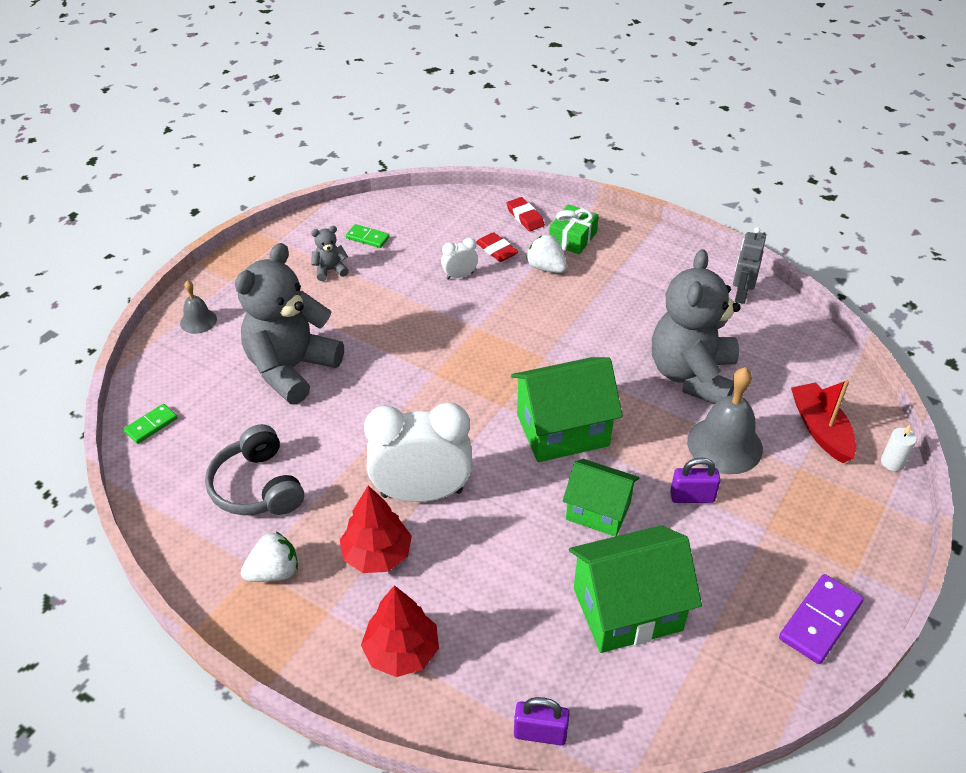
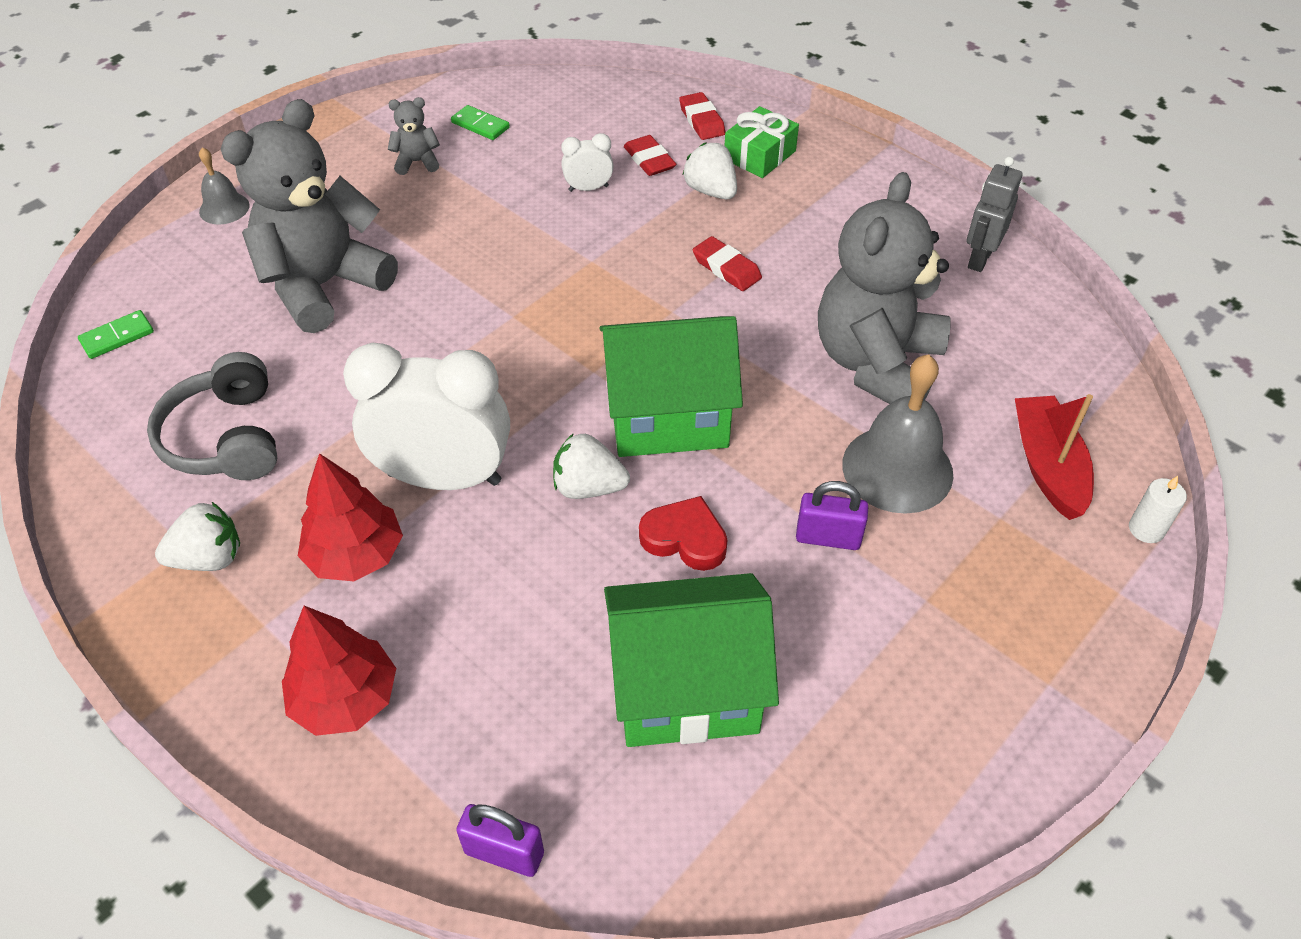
camera: 10 degrees right, 5 degrees up
green house [563,459,639,536] -> red heart [639,496,728,571]
purple domino [779,574,864,664] -> none
none -> white strawberry [553,433,630,499]
none -> red eraser [693,236,762,291]

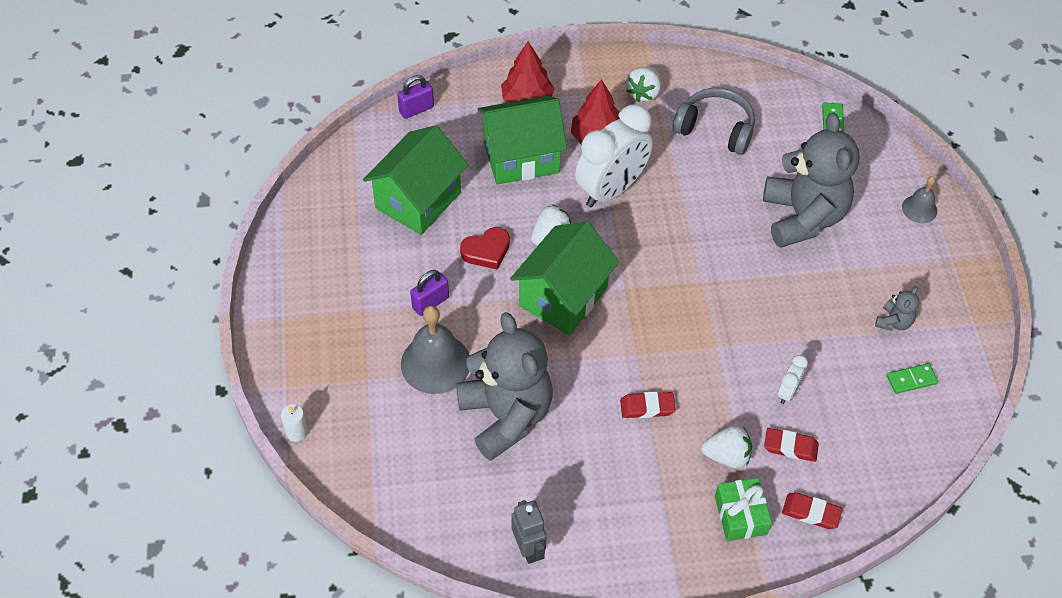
camera: 130 degrees right, 5 degrees up
red boat [1015,394,1094,520] -> none
none -> green house [477,96,567,185]

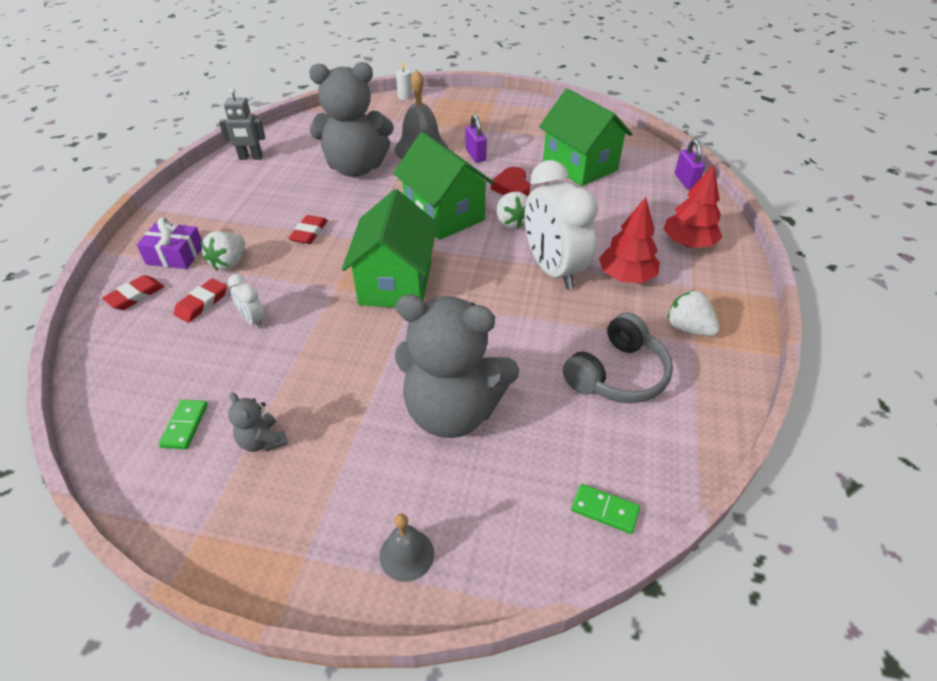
camera: 110 degrees right, 10 degrees down
green house [477,96,567,185] -> green house moved to [342,189,438,308]
green gift [715,478,772,541] -> purple gift [137,217,202,269]

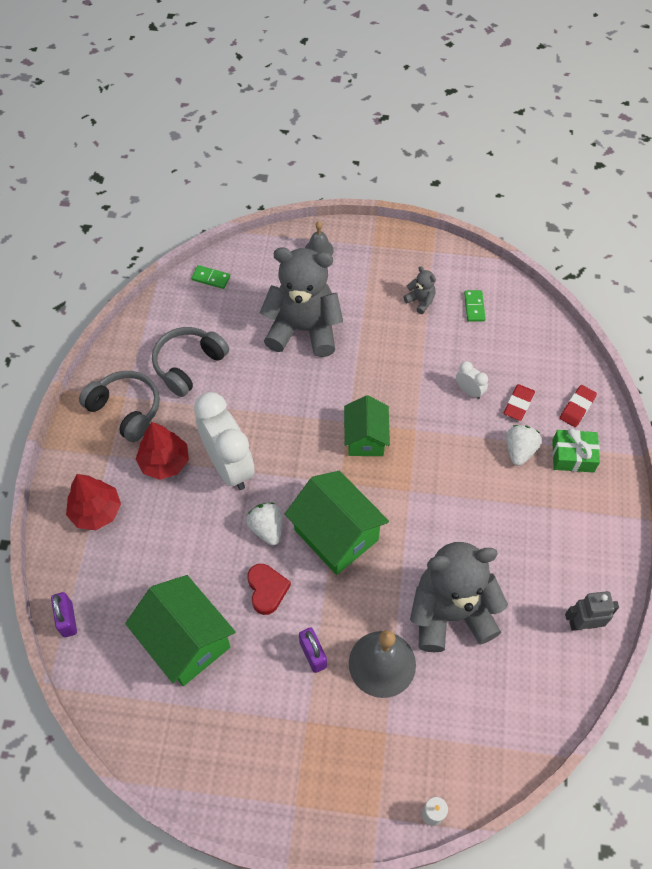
camera: 175 degrees right, 15 degrees up
purple gift [137,217,202,269] -> green gift [552,428,600,472]
red eraser [289,215,328,244] -> none
green house [342,189,438,308] -> green house [344,395,390,456], size x0.65
white strawberry [667,290,720,336] -> grey headphones [79,371,160,442]

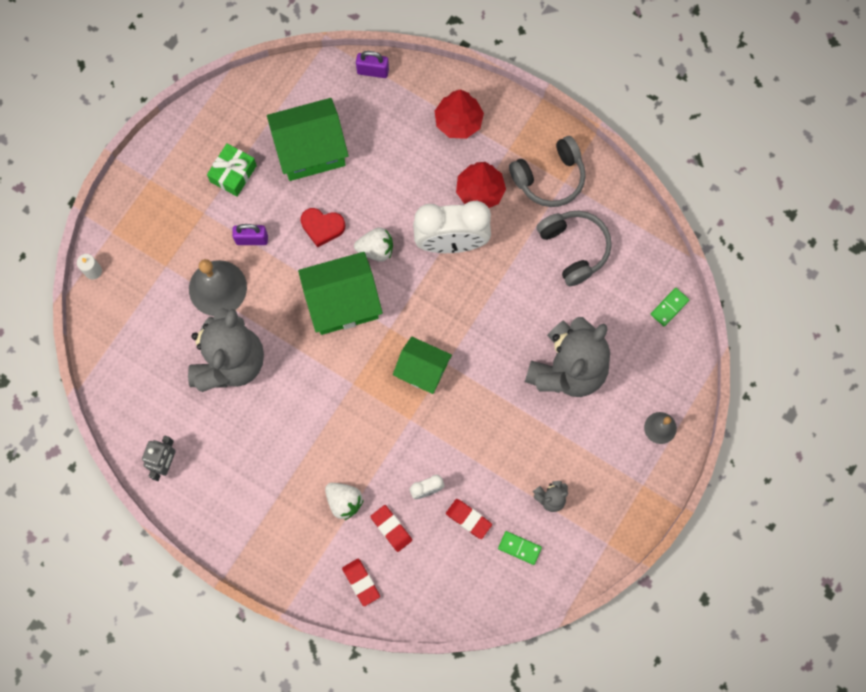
camera: 115 degrees right, 15 degrees up
green gift [552,428,600,472] -> green gift moved to [207,144,257,196]
none -> red eraser [446,499,492,539]

